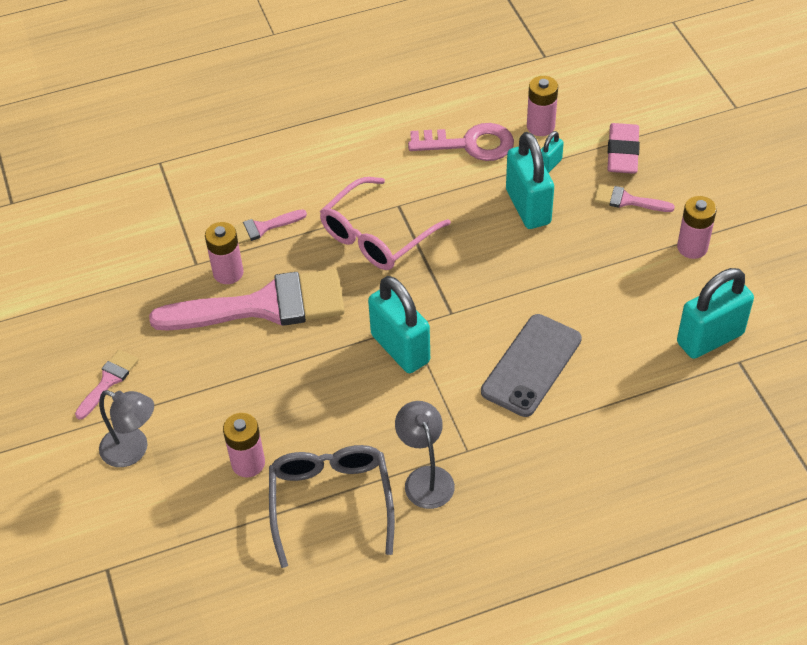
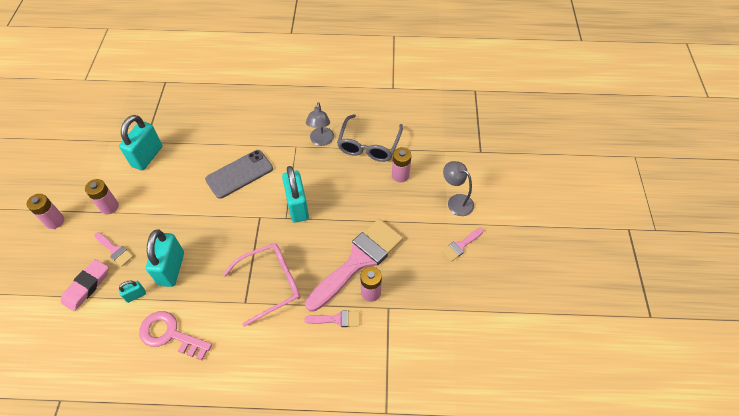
camera: 160 degrees left, 5 degrees up
pink brush [149,269,345,330] -> pink brush turned 120 degrees clockwise [305,219,403,312]
pink battery [527,76,558,136] -> pink battery moved to [26,194,64,229]
turquoise padlock [677,268,754,359] -> turquoise padlock turned 60 degrees counterclockwise [119,115,162,170]

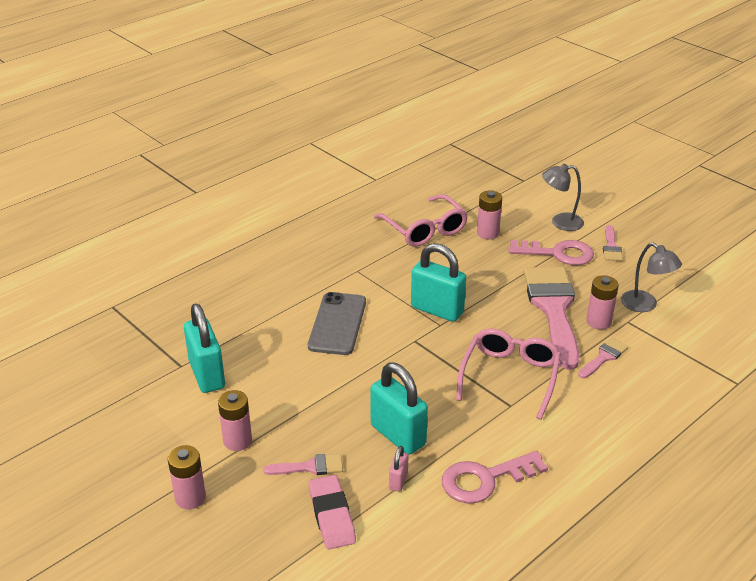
camera: 45 degrees left, 20 degrees down
turquoise padlock [119,281,146,303] -> pink padlock [389,446,408,492]
grey lamp [306,102,334,146] -> grey lamp moved to [621,243,682,312]
grey glasses [337,114,403,162] -> pink glasses [374,194,468,247]
none -> pink key [508,240,594,265]

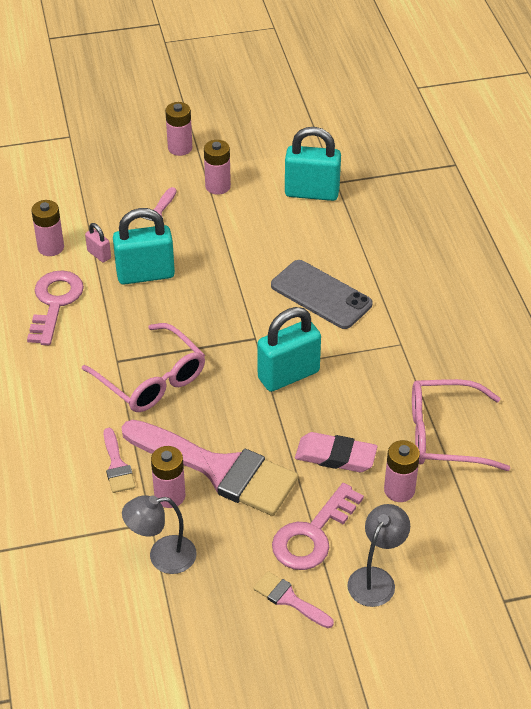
camera: 120 degrees right, 10 degrees up
pink eraser [309,475,356,549] -> pink eraser moved to [295,432,378,472]
none -> pink battery [31,200,64,256]

